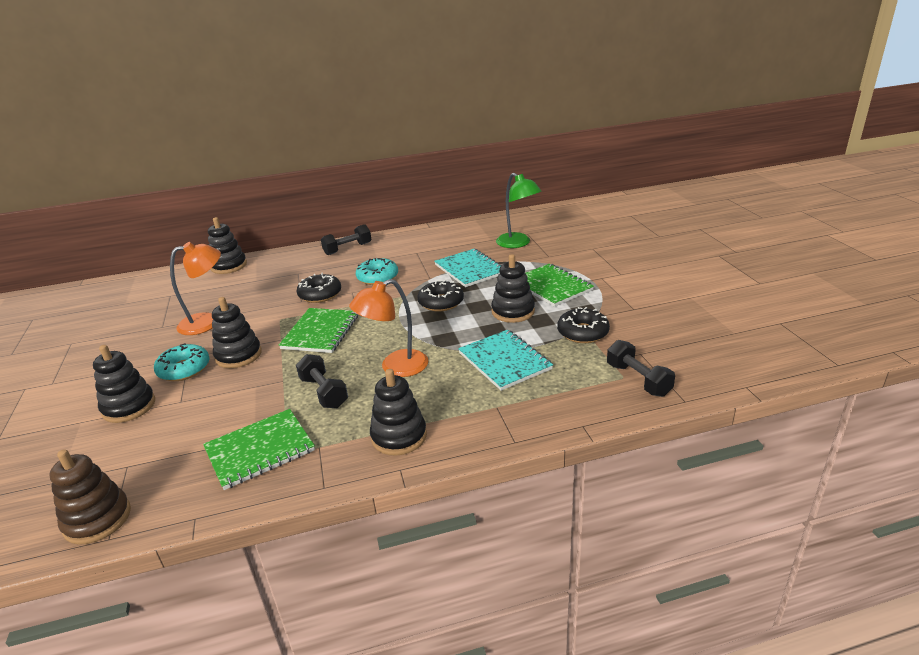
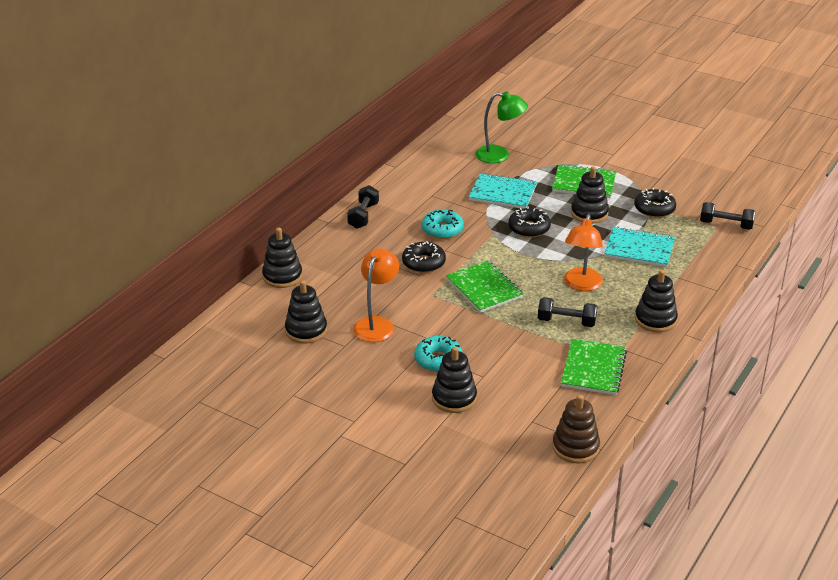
camera: 45 degrees left, 5 degrees up
black stacking toy [212,297,262,368] -> black stacking toy moved to [285,280,327,343]

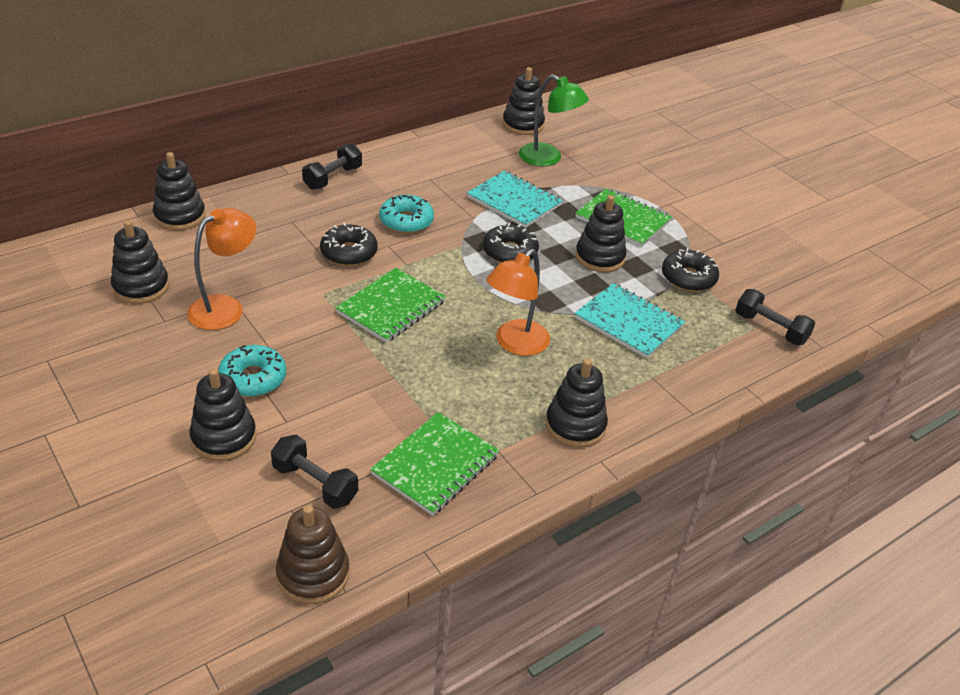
camera: 20 degrees right, 5 degrees up
green notebook [446,261,524,313] -> green notebook turned 45 degrees clockwise [335,268,446,343]
black dumbbell [538,297,597,327] -> black dumbbell moved to [271,435,358,509]
none -> black stacking toy [502,67,545,135]

